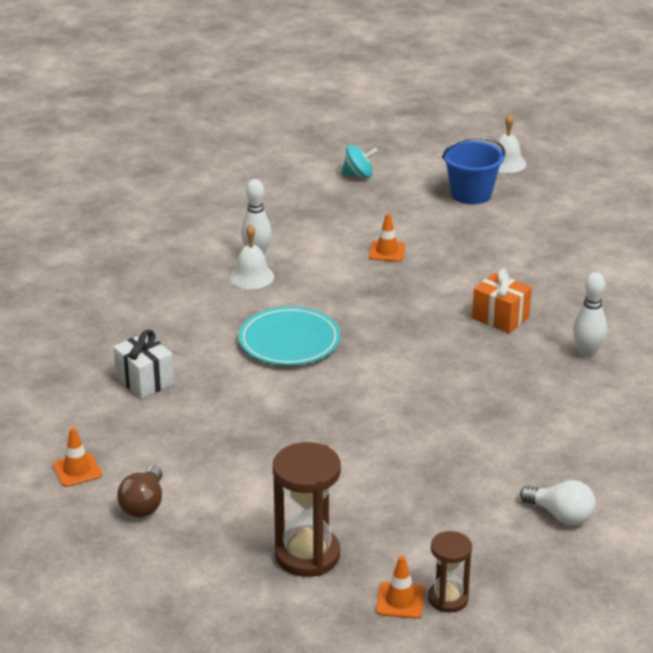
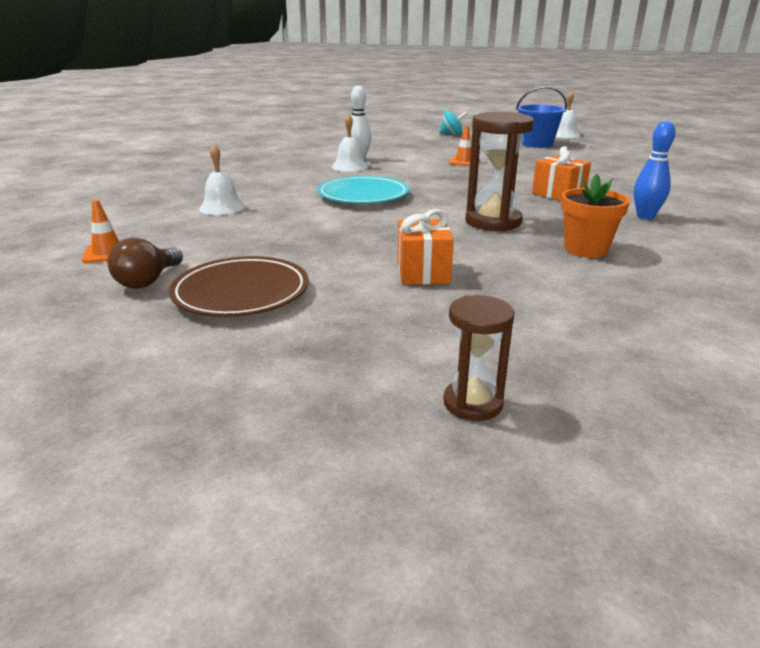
camera: 10 degrees right, 5 degrees down
white gift [113,330,174,399] -> white bell [199,145,245,215]
brown hourglass [273,442,341,577] -> brown hourglass moved to [465,112,534,232]
orange traffic cone [376,556,425,619] -> none
white light bulb [520,480,595,525] -> none
white bowling pin [573,272,607,358] -> blue bowling pin [634,121,675,220]
none -> brown plate [169,256,309,317]
none -> orange gift [398,209,454,285]
none -> orange flower pot [561,174,630,258]

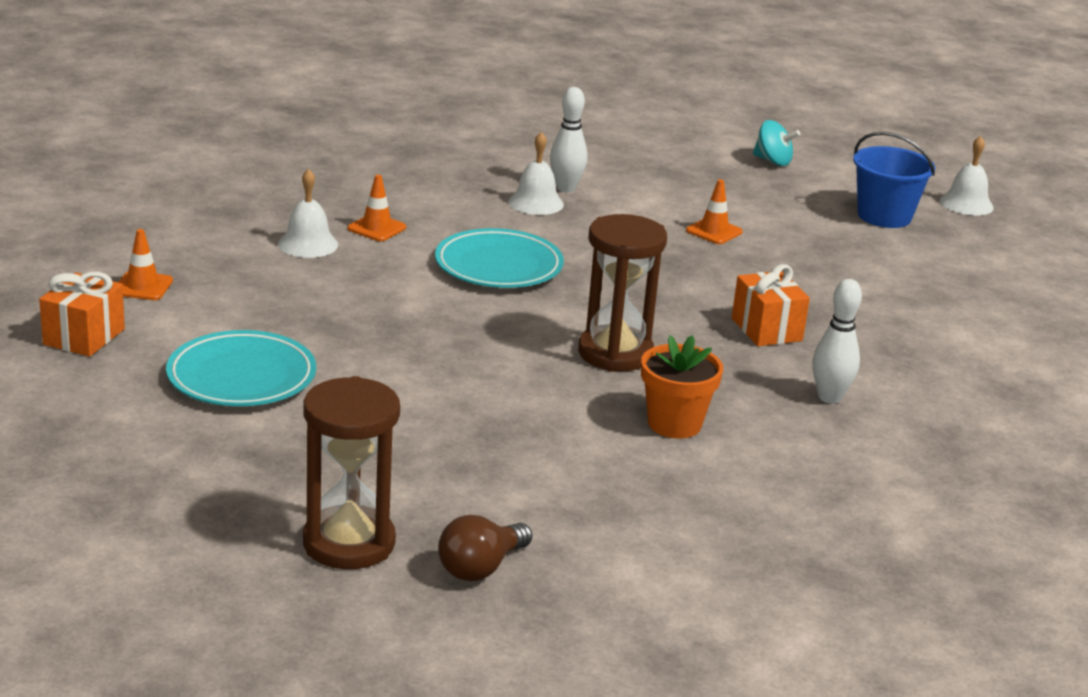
camera: 20 degrees right, 0 degrees up
brown light bulb [107,238,183,289] -> brown light bulb moved to [438,515,532,581]
brown plate [169,256,309,317] -> turquoise plate [166,330,316,406]
orange gift [398,209,454,285] -> orange gift moved to [39,272,125,357]
brown hourglass [443,295,514,421] -> brown hourglass [303,376,400,569], size x1.69
blue bowling pin [634,121,675,220] -> white bowling pin [813,279,862,404]
none -> orange traffic cone [348,175,406,241]

